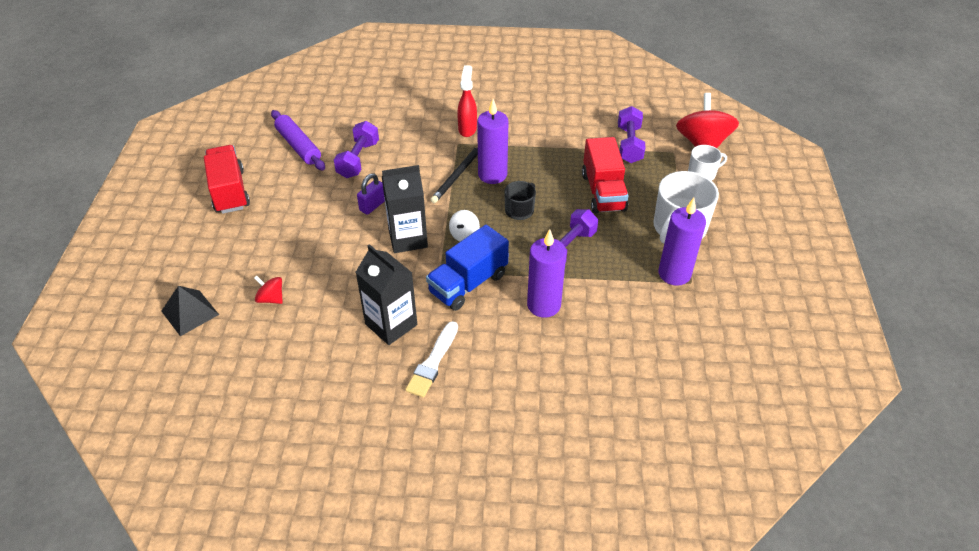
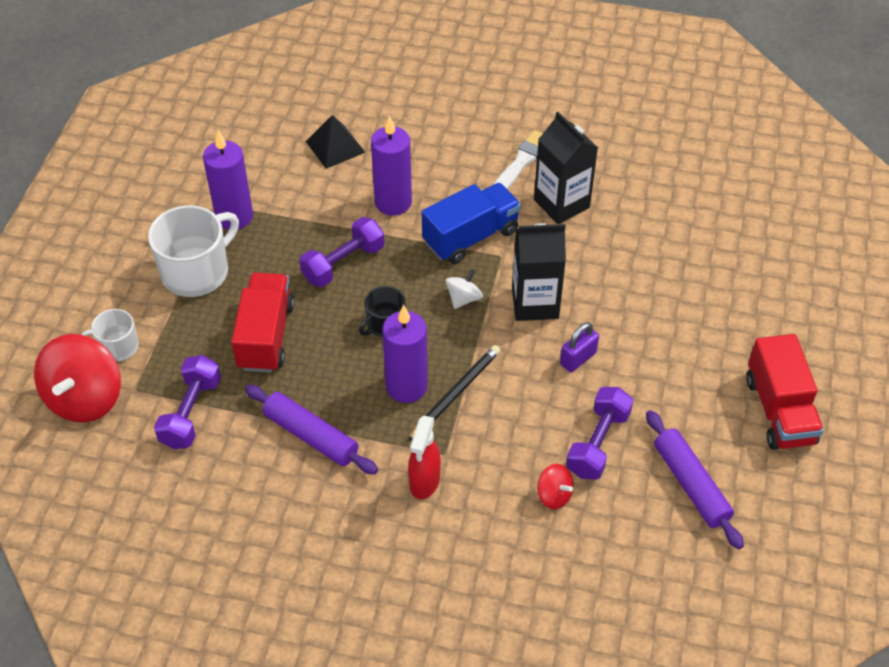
camera: 170 degrees left, 5 degrees up
black pyramid [161,286,219,336] -> black pyramid moved to [306,115,366,169]
red spinning top [254,276,283,304] -> red spinning top moved to [537,464,574,510]
none -> purple rolling pin [245,385,378,474]

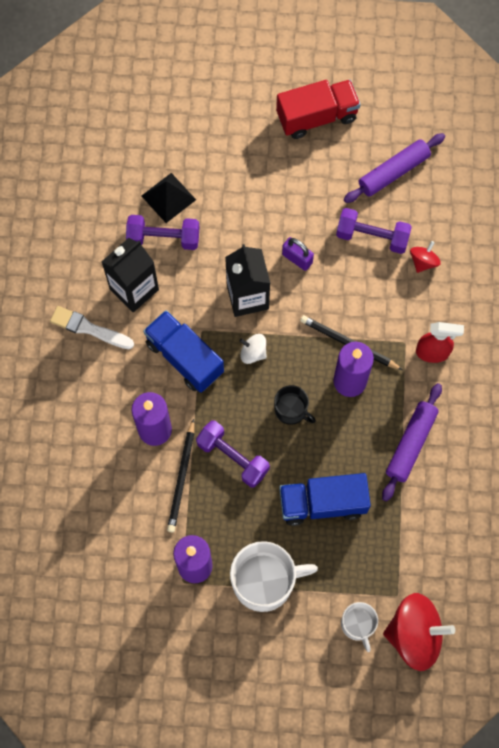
camera: 100 degrees left, 20 degrees up
white mug [148,205,239,297] -> white mug turned 135 degrees clockwise [230,541,318,612]
purple dumbbell [154,355,221,449] -> purple dumbbell moved to [126,215,199,250]
red truck [231,273,295,373] -> blue truck [279,473,371,526]
black pyramid [306,115,366,169] -> black pyramid moved to [142,173,196,223]
none -> black pencil [167,418,195,532]

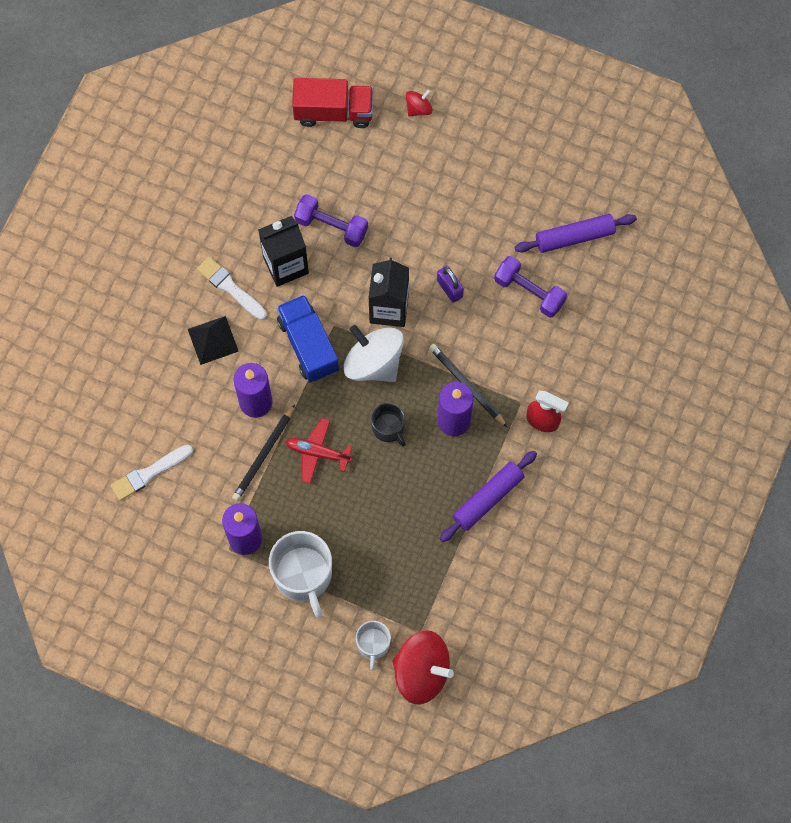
camera: 20 degrees right, 0 degrees up
black pyramid [142,173,196,223] -> black pyramid moved to [188,316,239,365]
purple dumbbell [196,420,270,488] -> red plane [286,418,353,484]
white mug [230,541,318,612] -> white mug turned 60 degrees clockwise [269,531,332,618]
white spinning top [239,334,267,364] -> white spinning top [344,325,404,382], size x2.08
red truck [276,80,361,139] -> red truck moved to [292,78,373,128]
blue truck [279,473,371,526] -> none
red spinning top [410,241,441,273] -> red spinning top moved to [406,90,433,116]
none -> white brush [111,445,193,501]

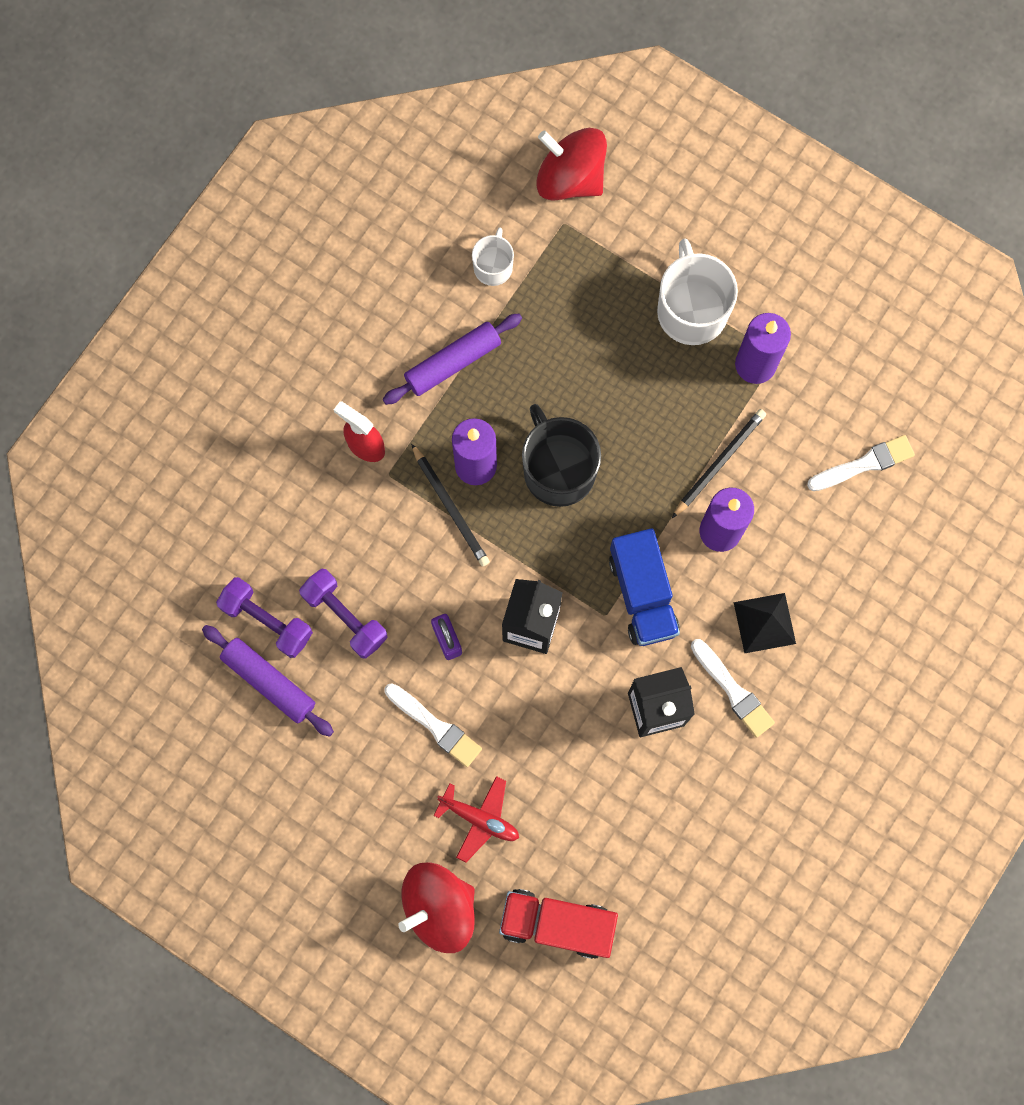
camera: 170 degrees left, 5 degrees up
red plane [286,418,353,484] -> red plane moved to [433,776,519,862]
purple dumbbell [294,194,368,247] -> purple dumbbell moved to [216,577,313,658]
white spinning top [344,325,404,382] -> none
white mug [356,621,391,670] -> white mug moved to [472,227,514,286]
black mug [371,403,406,447] -> black mug [522,404,601,507], size x1.81
red spinning top [406,90,433,116] -> red spinning top [398,863,475,953], size x2.08
purple rolling pin [515,214,637,253] -> purple rolling pin turned 45 degrees clockwise [202,625,334,737]
none -> white brush [385,683,482,767]

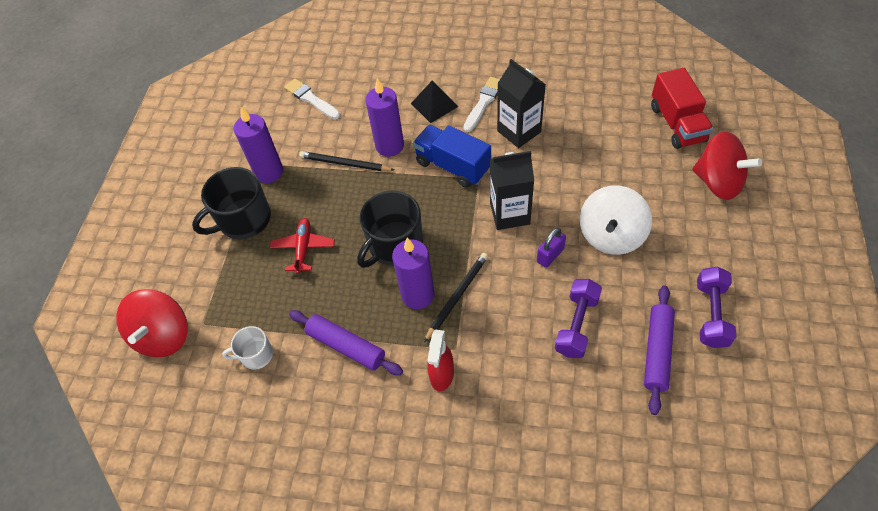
camera: 110 degrees left, 20 degrees down
purple dumbbell [216,577,313,658] -> purple dumbbell moved to [697,267,736,348]
white brush [385,683,482,767] -> white spinning top [580,185,652,255]
red plane [433,776,519,862] -> red plane moved to [270,218,335,274]
blue truck [609,528,680,646] -> blue truck turned 105 degrees counterclockwise [413,125,491,188]
white mug [657,239,738,345] -> black mug [192,167,271,239]

